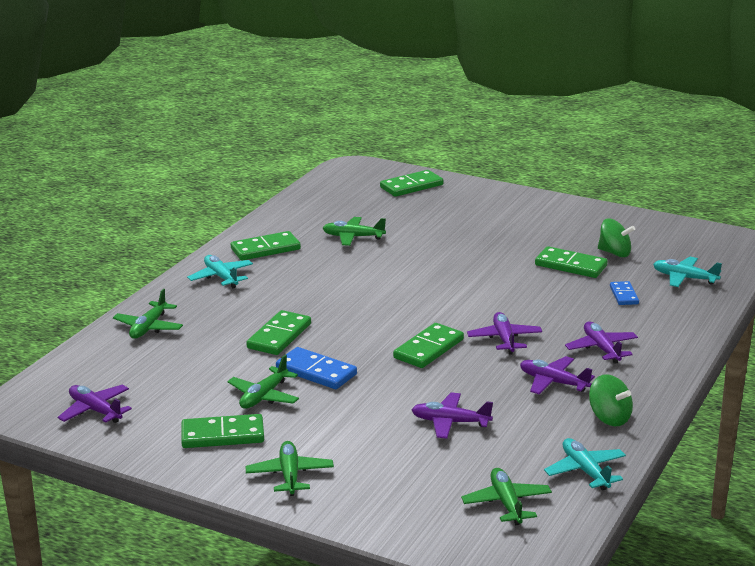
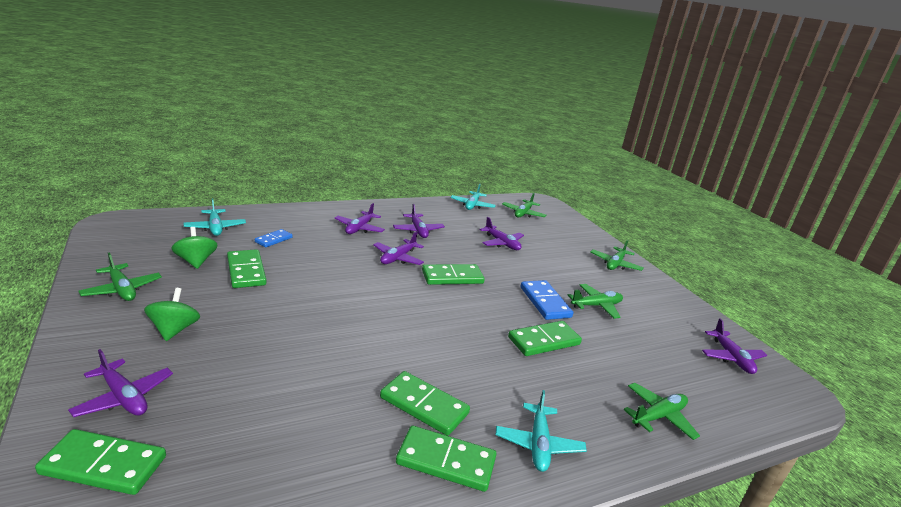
camera: 145 degrees left, 0 degrees up
green domino [181,414,264,448] -> green domino moved to [380,371,470,436]
green plane [323,217,386,246] -> green plane moved to [78,252,162,301]
green spinning top [589,374,633,426] -> green spinning top moved to [144,288,200,341]
none -> purple plane [68,349,173,417]

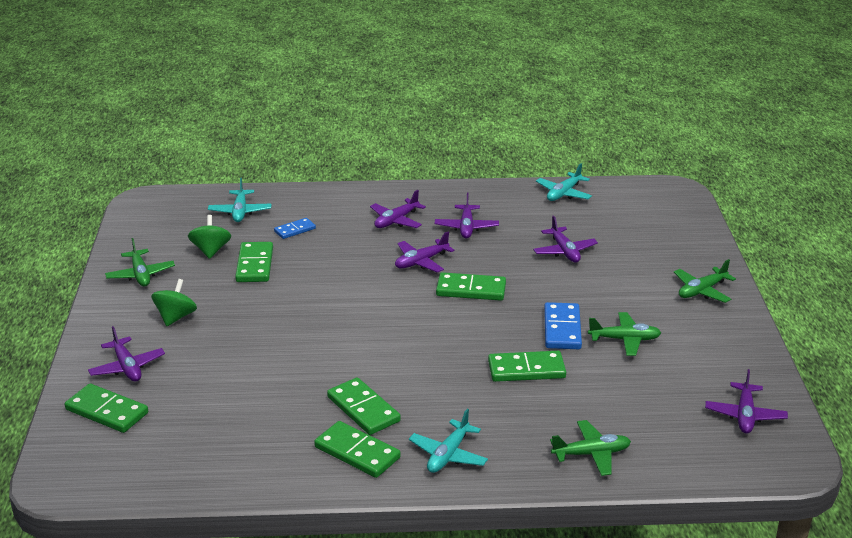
camera: 25 degrees right, 5 degrees up
green plane [502,193,547,218] -> none

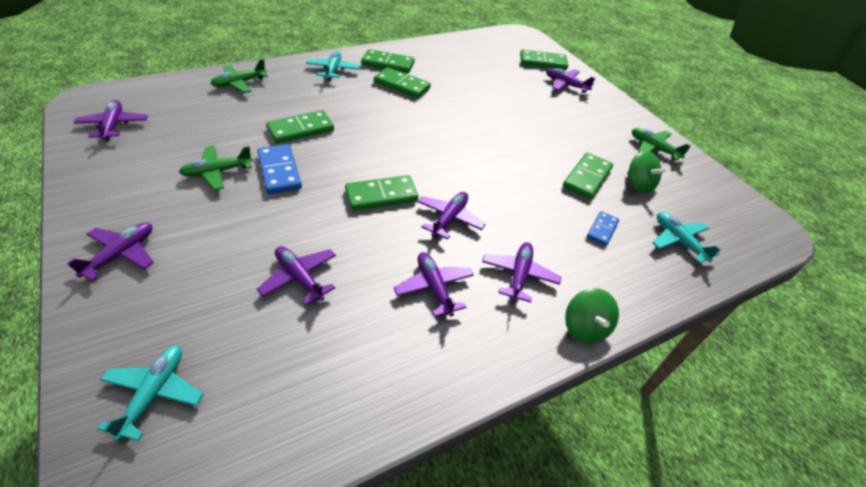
camera: 150 degrees right, 15 degrees up
green spinning top [151,279,197,326] -> green spinning top moved to [565,288,619,344]
green domino [235,242,273,282] -> green domino turned 60 degrees clockwise [563,153,613,199]
turquoise plane [536,163,592,201] -> turquoise plane moved to [97,345,204,441]
green plane [674,259,736,303] -> purple plane [68,223,154,281]

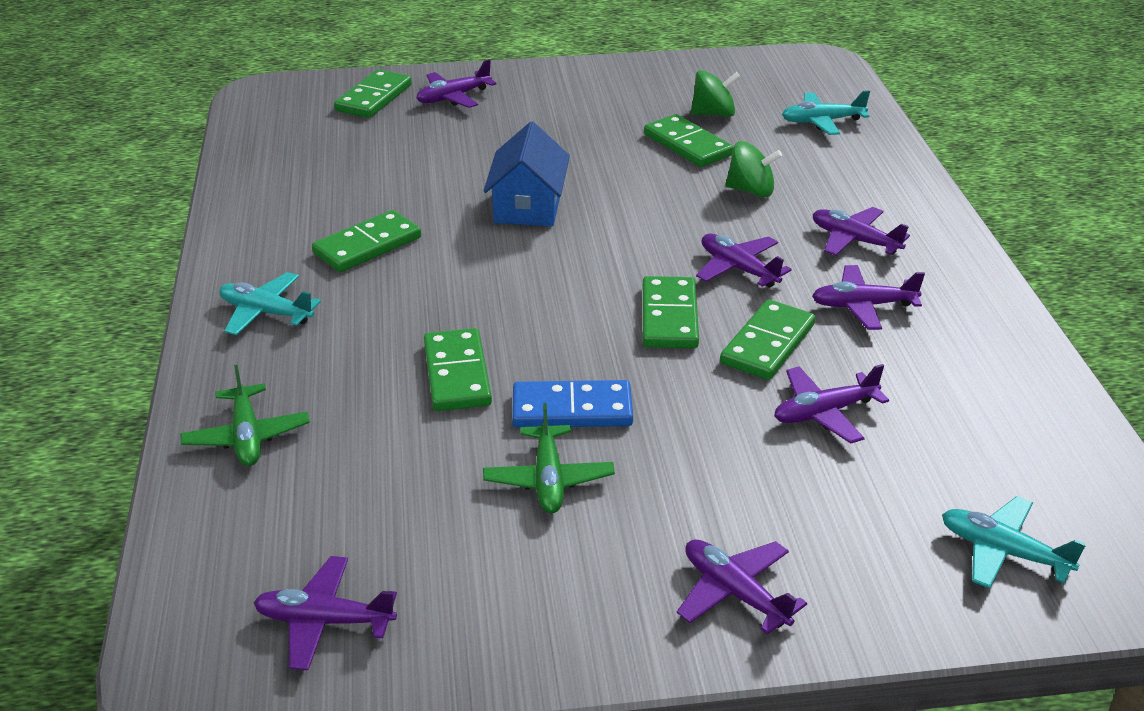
camera: 65 degrees left, 10 degrees down
green domino [361,49,415,73] -> green domino moved to [720,299,815,380]
green spinning top [565,288,619,344] -> green spinning top moved to [725,141,782,197]
blue domino [587,211,619,246] -> none
green plane [632,128,691,161] -> none
none -> blue house [483,122,570,226]

